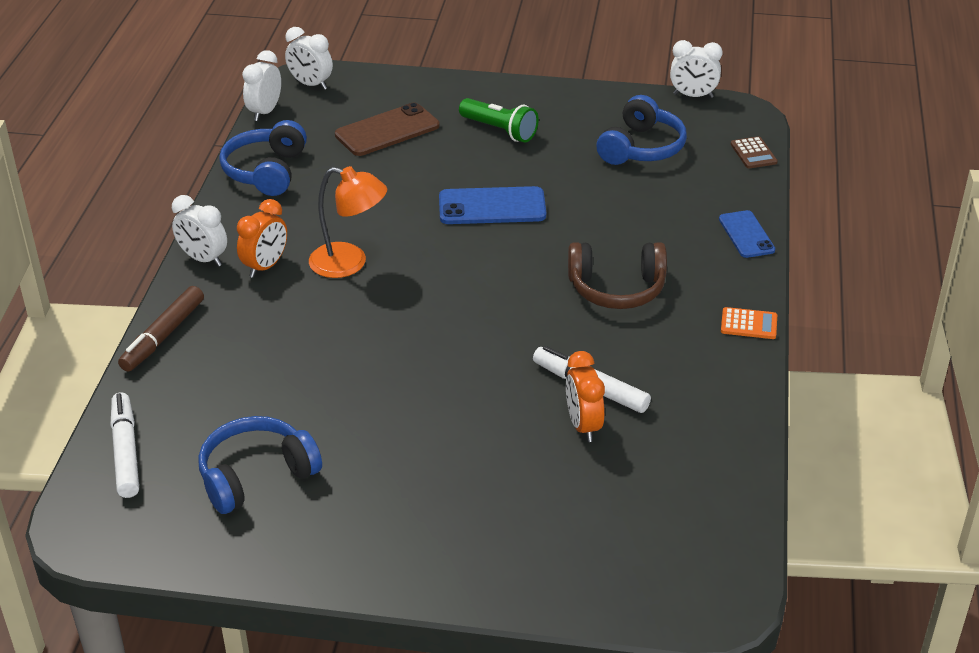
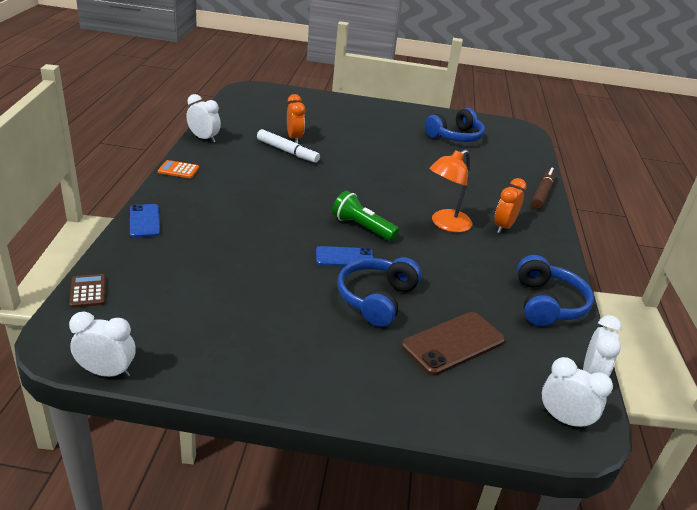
camera: 175 degrees right, 5 degrees down
white marker [110,393,139,498] -> none
white clock [172,195,227,267] -> white clock moved to [186,94,221,143]
orange lamp [309,166,387,278] -> orange lamp turned 60 degrees counterclockwise [430,149,472,232]
blue phone [439,186,546,224] -> blue phone [316,246,374,266], size x0.65
green flashlight [459,98,539,142] -> green flashlight moved to [332,191,399,241]
brown headphones [568,242,667,309] -> none
blue headphones [596,95,687,165] -> blue headphones moved to [337,257,421,327]

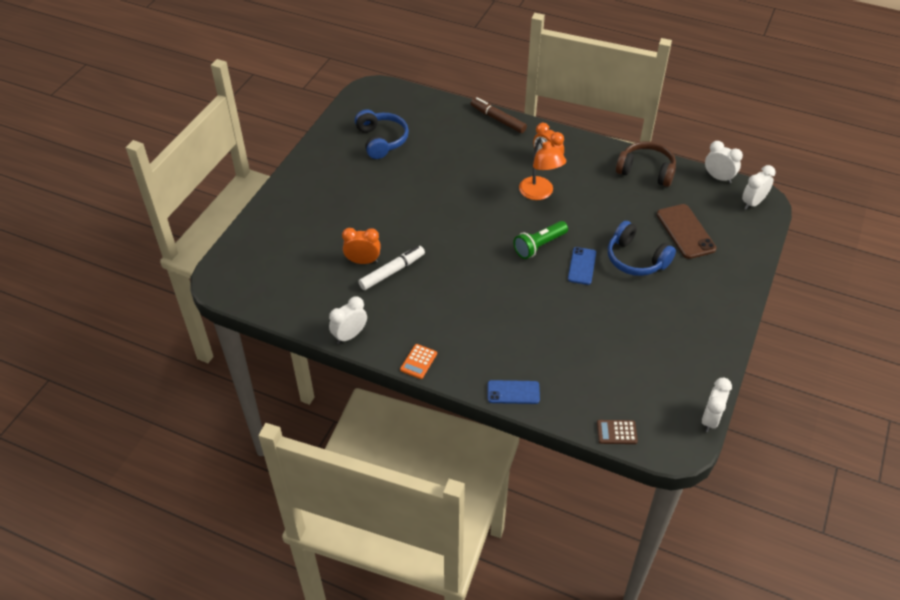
camera: 70 degrees left, 15 degrees up
blue headphones [517,255,594,326] -> brown headphones [616,141,676,187]

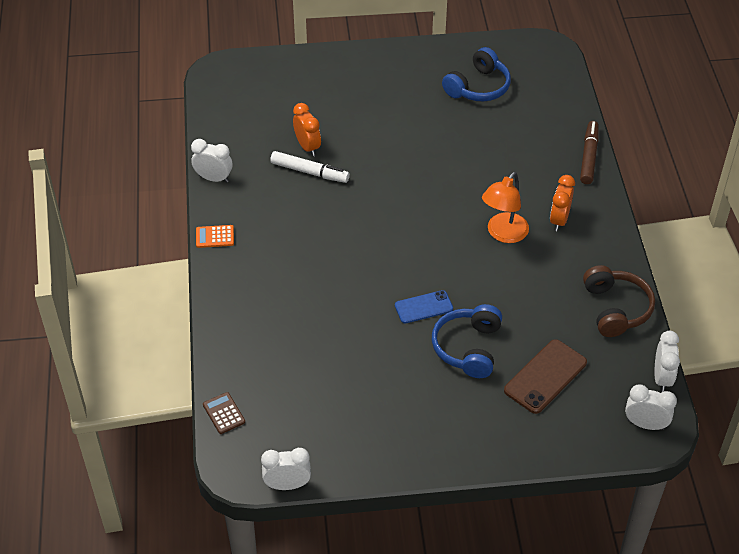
camera: 60 degrees right, 0 degrees up
blue phone [488,380,540,404] -> none
green flashlight [513,221,568,259] -> none

